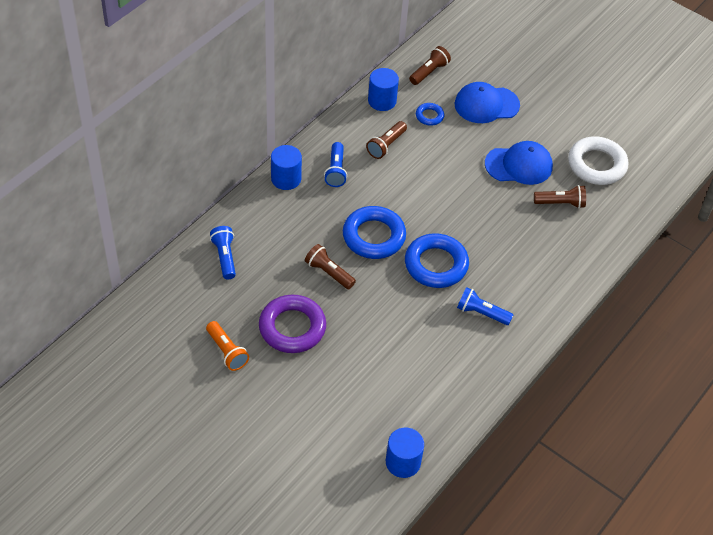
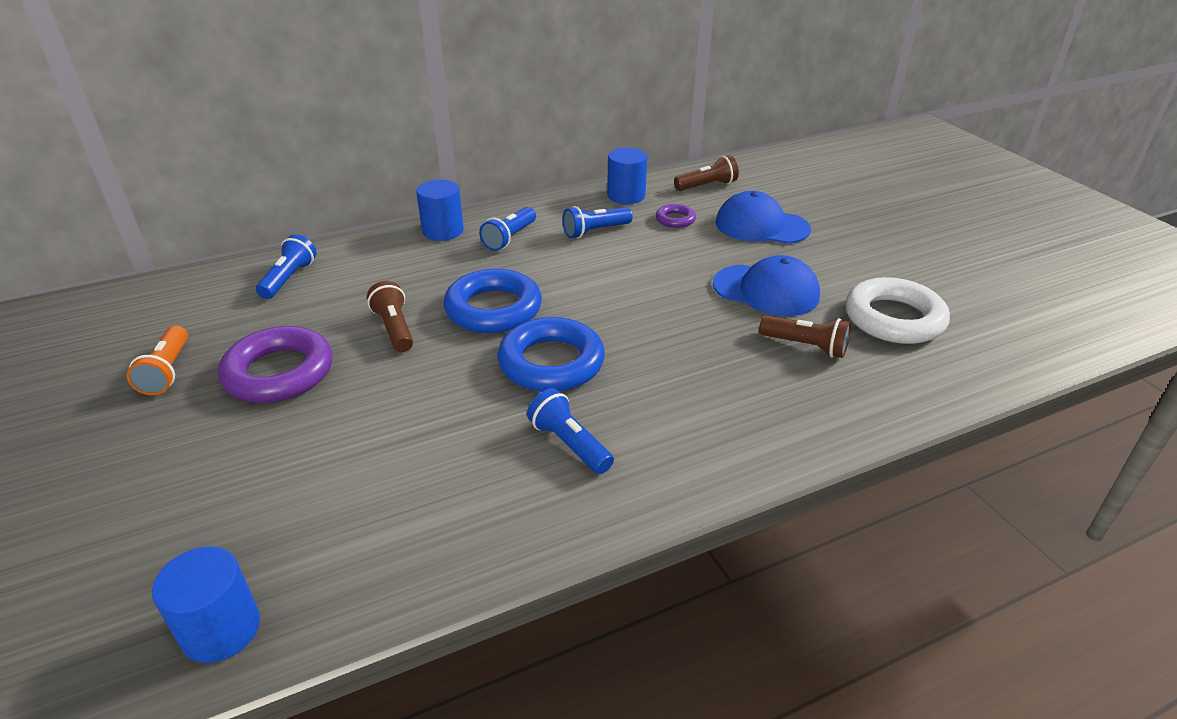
camera: 30 degrees right, 15 degrees down
brown flashlight [366,121,407,159] -> blue flashlight [563,206,633,238]
blue ring [416,103,444,126] -> purple ring [656,204,696,228]

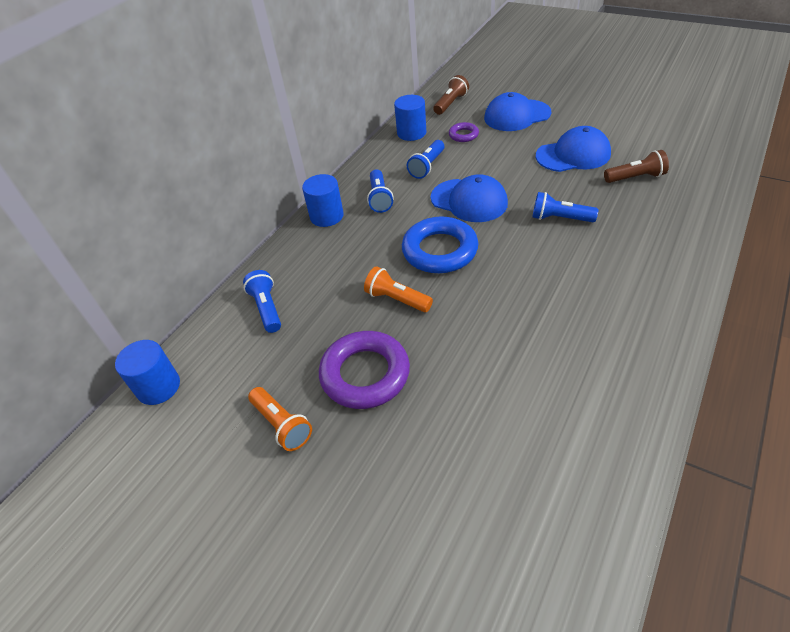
camera: 30 degrees left, 10 degrees up
blue cylinder [152,546,260,663] -> blue cylinder moved to [115,340,180,405]
brown flashlight [367,281,413,352] -> orange flashlight [364,266,433,312]
blue ring [497,317,605,392] -> none
blue flashlight [527,388,614,474] -> blue flashlight moved to [532,192,598,222]
white ring [846,277,950,344] -> none
none -> blue cap [431,174,508,222]

